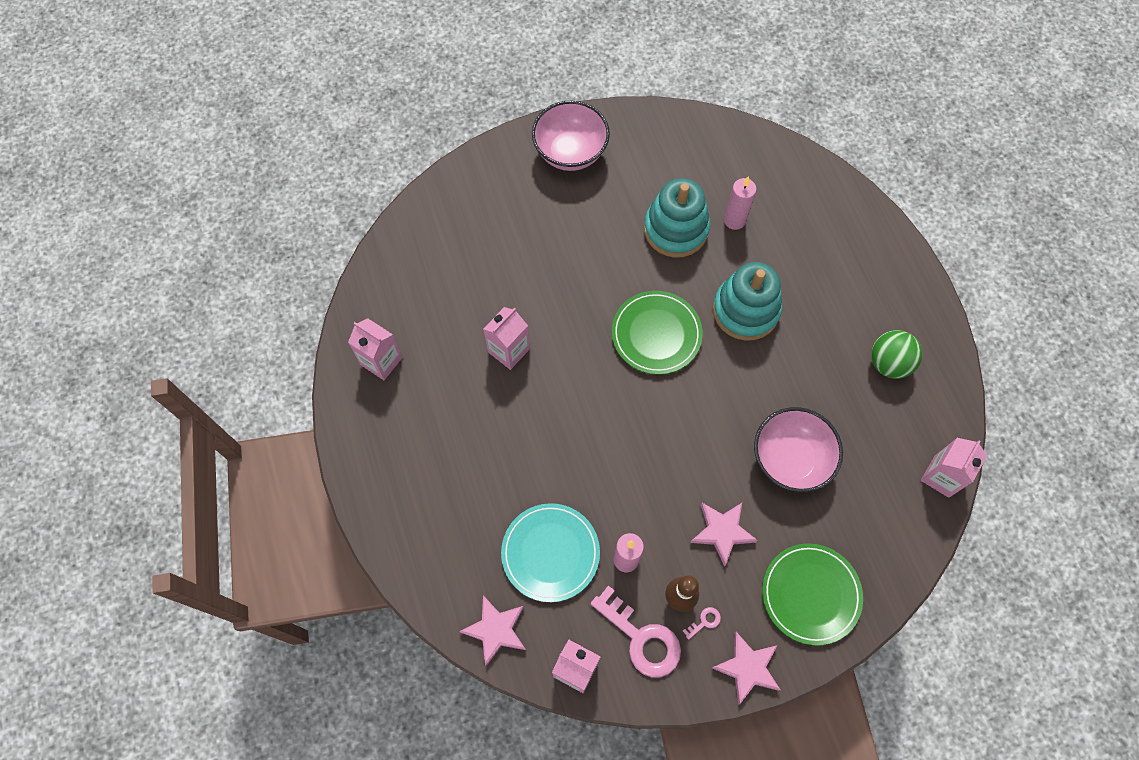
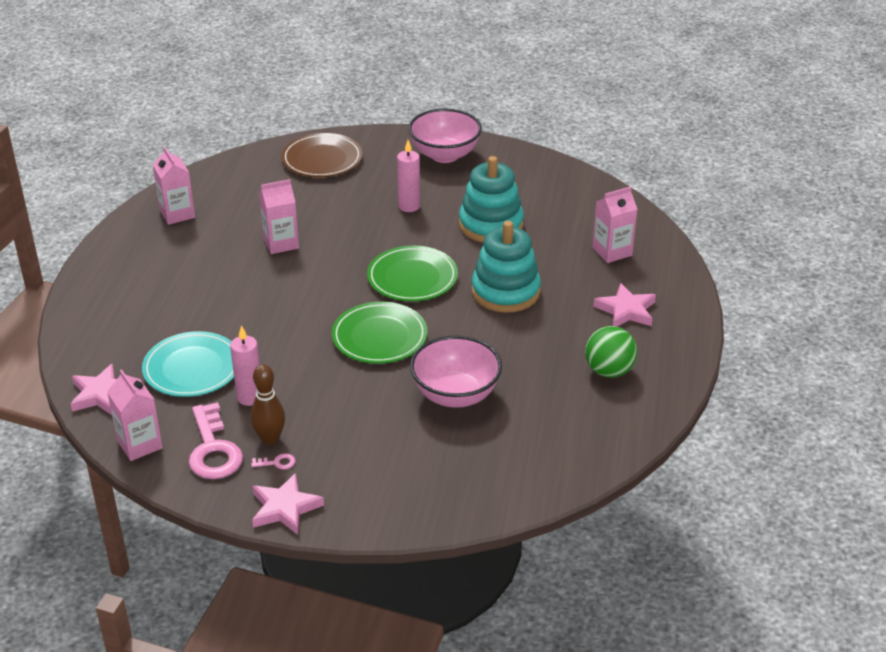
camera: 30 degrees right, 30 degrees down
pink star [690,503,758,567] -> pink star moved to [593,283,656,327]
pink candle [724,176,757,230] -> pink candle moved to [397,140,420,212]
green plate [762,543,863,645] -> green plate moved to [332,302,427,364]
pink carton [921,438,987,498] -> pink carton moved to [592,186,637,263]
none -> brown plate [281,133,363,177]

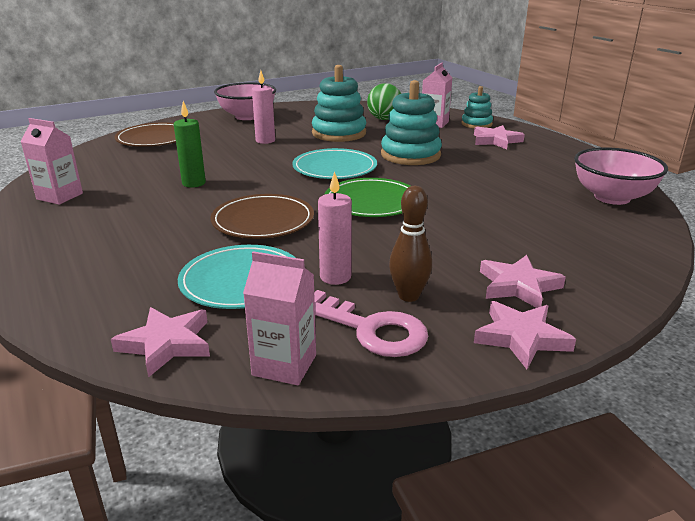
camera: 40 degrees left, 10 degrees down
pink key [251,453,296,470] -> none
pink carton [259,179,299,254] -> green candle [174,101,206,188]
green plate [367,246,458,301] -> turquoise plate [292,148,377,179]
pink bowl [410,335,502,408] -> pink bowl moved to [574,147,668,205]
green ball [585,326,637,378] -> green ball moved to [367,83,401,120]
none -> brown plate [210,194,314,239]
none -> turquoise stacking toy [461,86,493,128]
none -> pink star [480,255,566,308]

